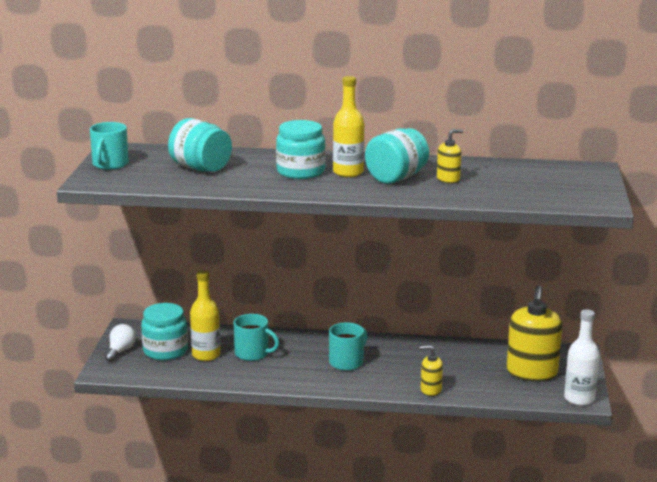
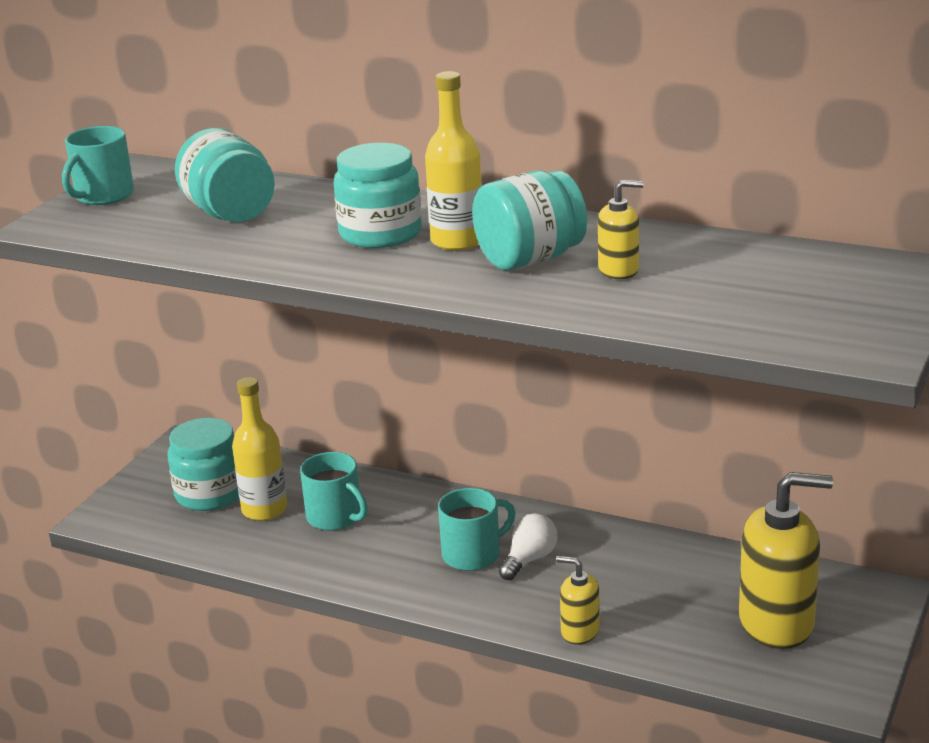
camera: 20 degrees right, 5 degrees up
white light bulb [105,324,136,362] -> white light bulb moved to [499,513,558,580]
yellow soap dispenser [507,286,562,382] -> yellow soap dispenser turned 120 degrees counterclockwise [739,472,833,649]
white bottle [564,309,600,406] -> none

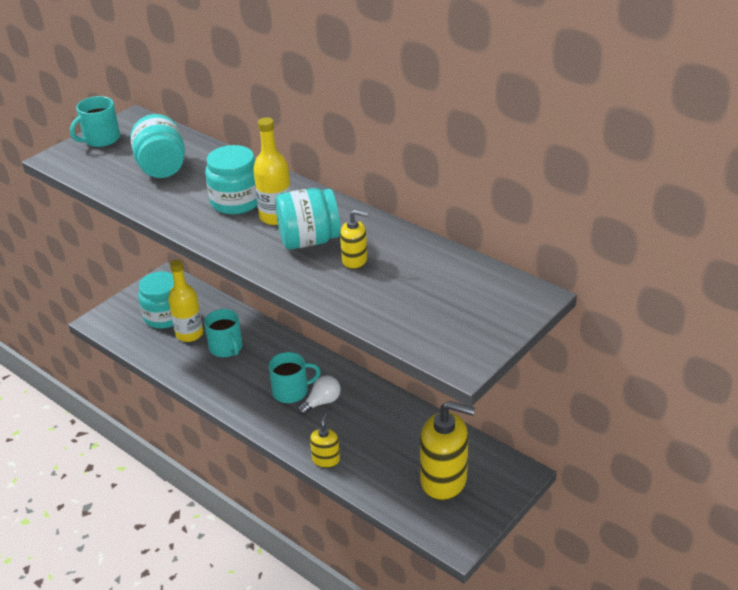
camera: 15 degrees right, 10 degrees up
yellow soap dispenser [556,556,600,644] -> yellow soap dispenser turned 60 degrees clockwise [310,413,340,468]

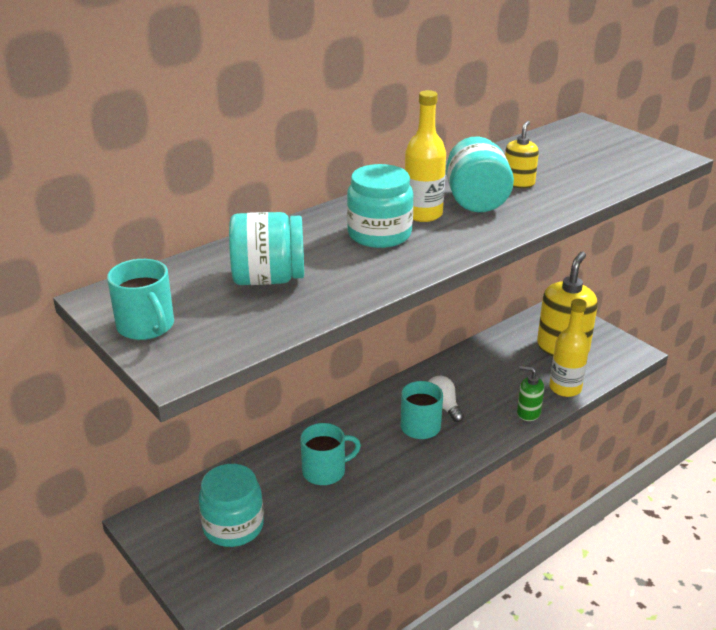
camera: 80 degrees left, 5 degrees down
yellow bottle [168,260,203,342] -> yellow bottle moved to [549,299,589,397]
yellow soap dispenser [310,413,340,468] -> green soap dispenser [517,366,544,421]

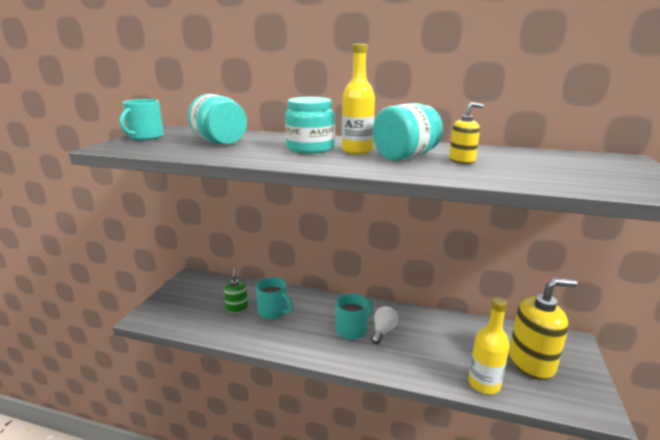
camera: 55 degrees right, 10 degrees down
turquoise jar [199,464,264,547] -> none
green soap dispenser [517,366,544,421] -> green soap dispenser moved to [224,269,248,313]

